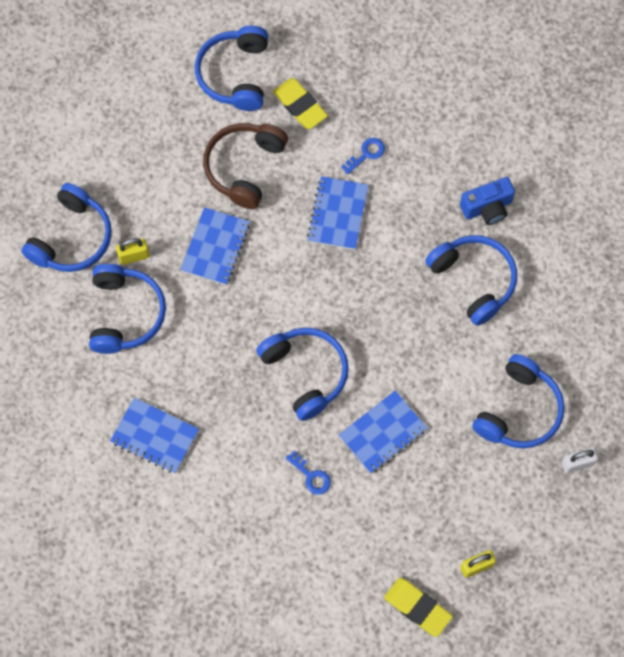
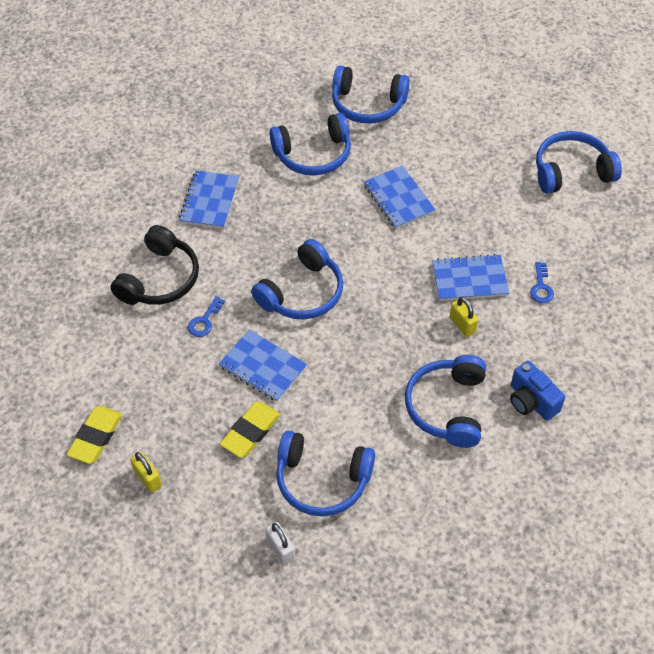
camera: 75 degrees right, 15 degrees down
yellow padlock [116,238,150,265] -> yellow padlock moved to [450,297,478,337]
blue notebook [180,207,250,285] -> blue notebook turned 60 degrees clockwise [363,166,436,229]
brown headphones [203,123,288,209] -> none
yellow eraser [273,78,328,129] -> yellow eraser moved to [220,401,281,458]
blue key [341,138,385,174] -> blue key turned 60 degrees clockwise [530,262,554,303]
blue headphones [425,235,517,326] -> blue headphones turned 150 degrees clockwise [405,355,486,448]
none -> black headphones [110,225,199,305]

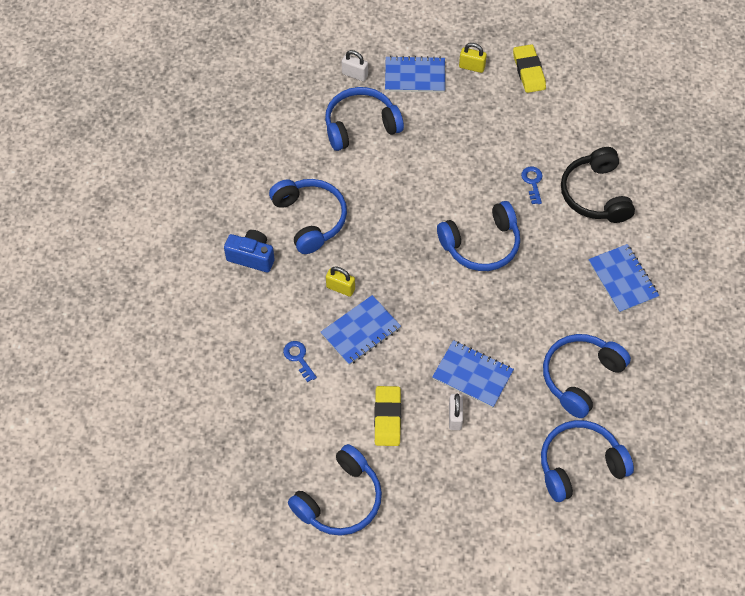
camera: 145 degrees right, 5 degrees up
blue notebook [219,330,307,402] -> blue notebook moved to [385,56,445,92]
yellow eraser [220,401,281,458] -> yellow eraser moved to [374,386,401,446]
blue headphones [251,239,343,320] -> blue headphones turned 120 degrees counterclockwise [437,201,520,271]
none -> white padlock [449,394,463,430]

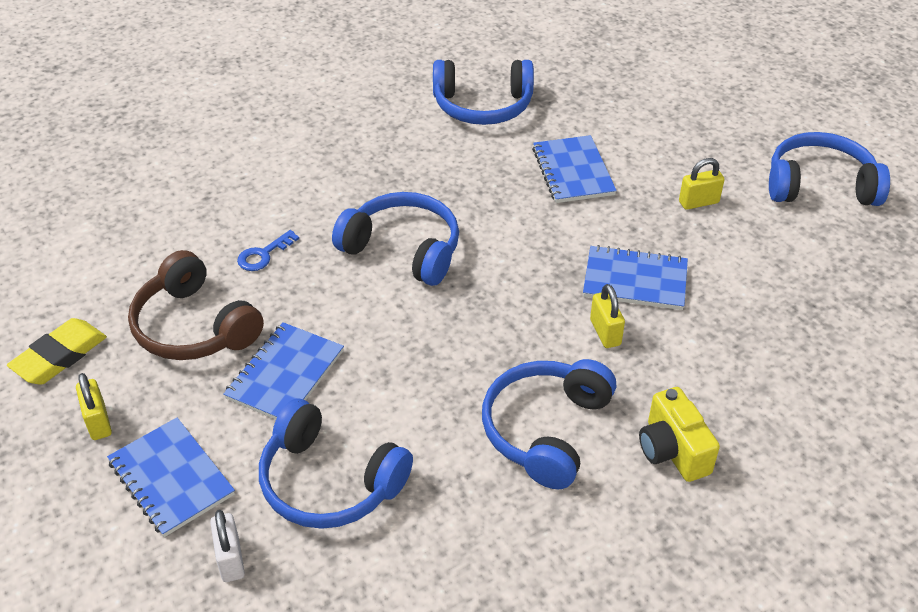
camera: 130 degrees left, 15 degrees down
blue camera [224,230,275,273] -> yellow camera [639,387,720,482]
blue key [283,341,317,382] -> none
yellow eraser [374,386,401,446] -> yellow padlock [679,158,725,210]
white padlock [449,394,463,430] -> none
blue headphones [541,420,634,502] -> none
black headphones [561,147,635,223] -> none
blue notebook [588,244,659,313] -> blue notebook moved to [223,322,344,419]
none -> brown headphones [128,250,264,360]

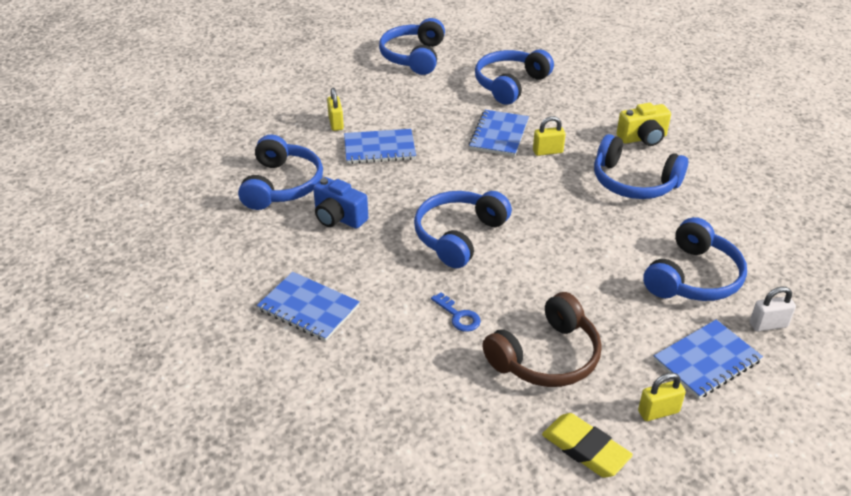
camera: 85 degrees left, 5 degrees down
blue notebook [223,322,344,419] -> blue notebook moved to [257,272,360,341]
yellow padlock [679,158,725,210] -> yellow padlock moved to [327,88,344,131]
none -> blue camera [313,177,368,229]
none -> blue headphones [475,50,554,105]

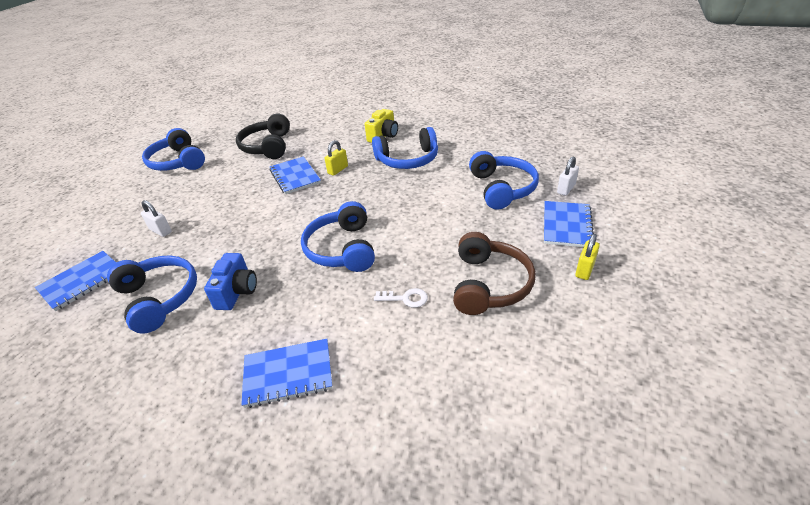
camera: 40 degrees left, 0 degrees up
blue camera [313,177,368,229] -> blue camera turned 75 degrees counterclockwise [204,253,257,310]
yellow padlock [327,88,344,131] -> white padlock [141,200,171,237]
blue notebook [344,129,416,164] -> blue notebook moved to [35,251,116,311]
blue key [431,292,481,332] -> white key [374,288,428,308]
blue headphones [475,50,554,105] -> black headphones [236,114,290,159]
yellow eraser [542,413,633,478] -> none

